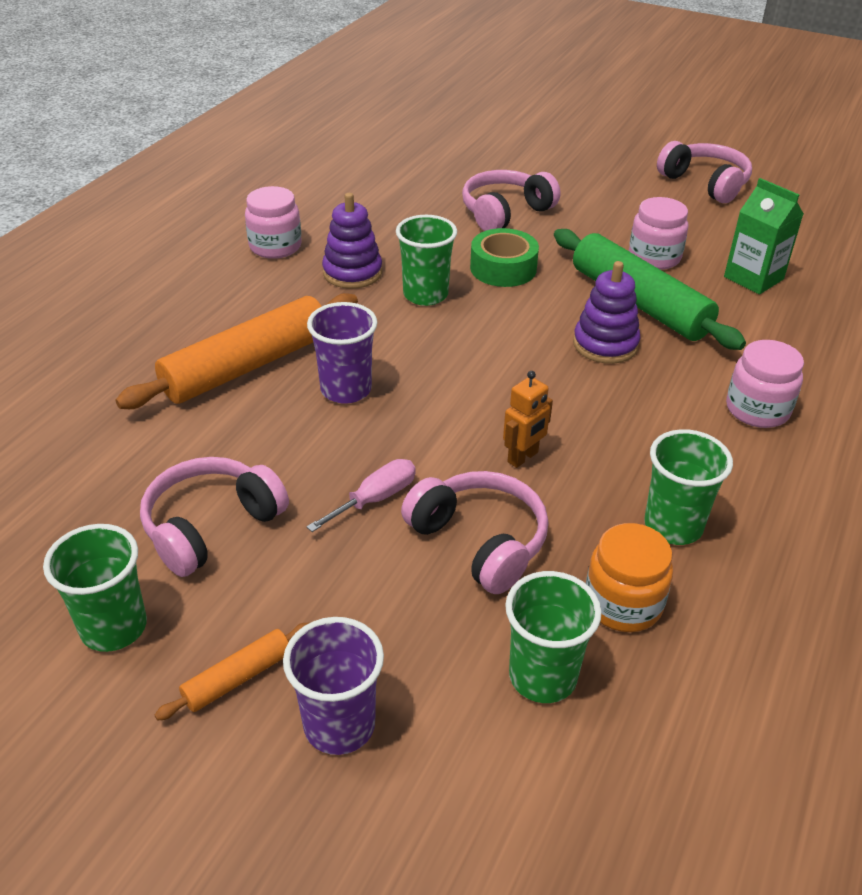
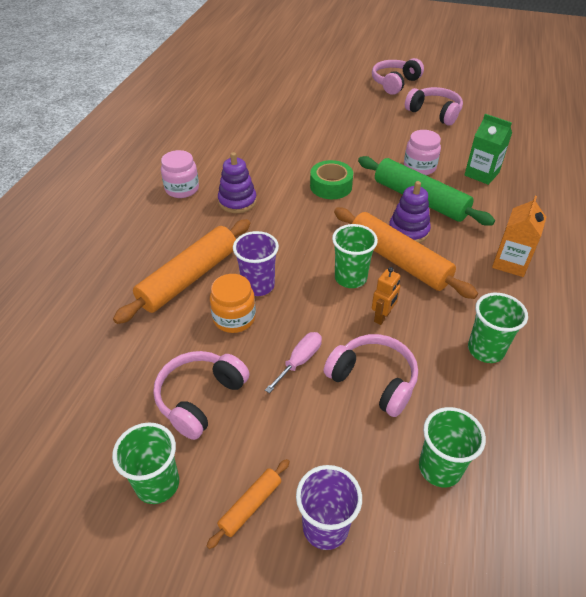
camera: 10 degrees left, 5 degrees up
green cup [396,215,457,306] -> green cup moved to [332,224,378,288]
pink headphones [462,170,560,231] -> pink headphones moved to [372,58,424,95]
orange jar [586,523,673,632] -> orange jar moved to [210,274,256,333]
pink jar [726,340,804,428] -> orange carton [492,196,546,277]
none -> orange rolling pin [334,208,478,299]

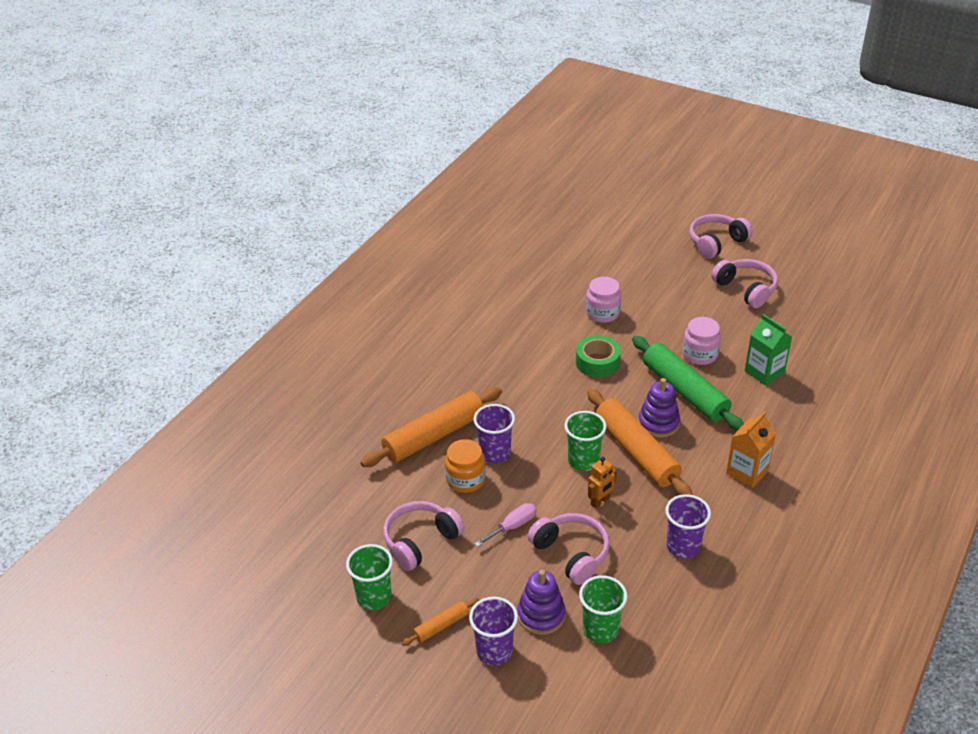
camera: 15 degrees right, 5 degrees down
pink jar [161,150,199,198] -> pink jar moved to [586,277,621,323]
purple stacking toy [218,152,257,213] -> purple stacking toy moved to [517,570,566,635]
green cup [468,293,528,363] -> purple cup [665,494,711,559]

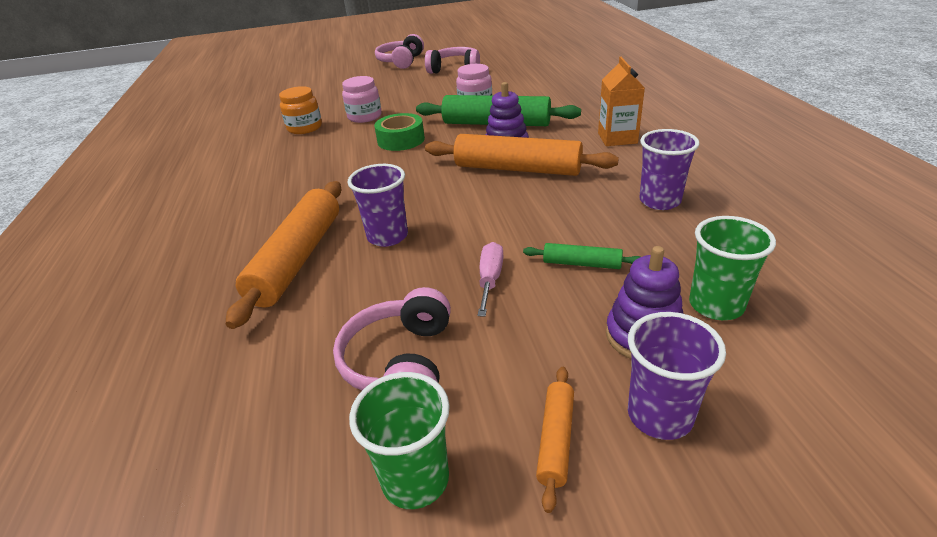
camera: 40 degrees left, 5 degrees down
orange jar [445,439,486,493] -> orange jar moved to [279,86,322,134]
pink headphones [528,513,610,585] -> green rolling pin [523,243,640,269]
green cup [564,411,607,471] -> none
orange robot [588,457,617,508] -> none
green carton [745,314,792,386] -> none

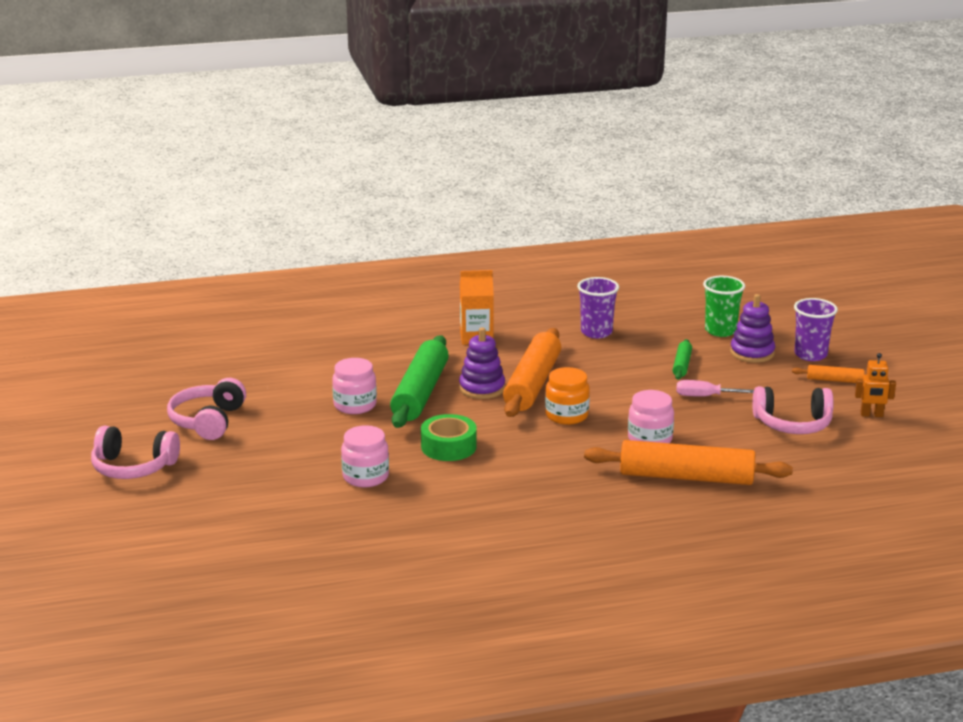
camera: 95 degrees left, 10 degrees down
orange jar [279,86,322,134] -> orange jar moved to [545,367,590,425]
purple cup [347,164,408,247] -> pink jar [628,390,674,443]
green cup [349,372,450,509] -> orange robot [855,353,896,417]

